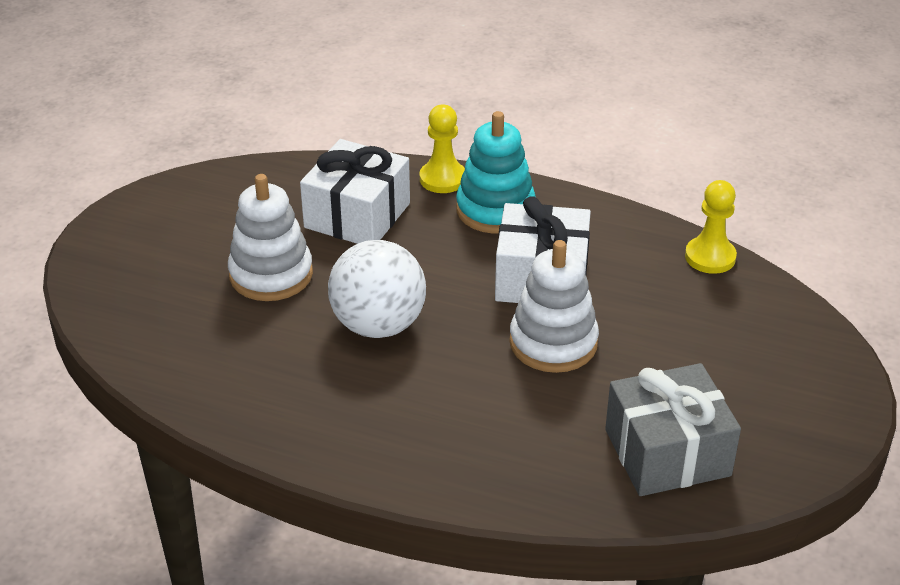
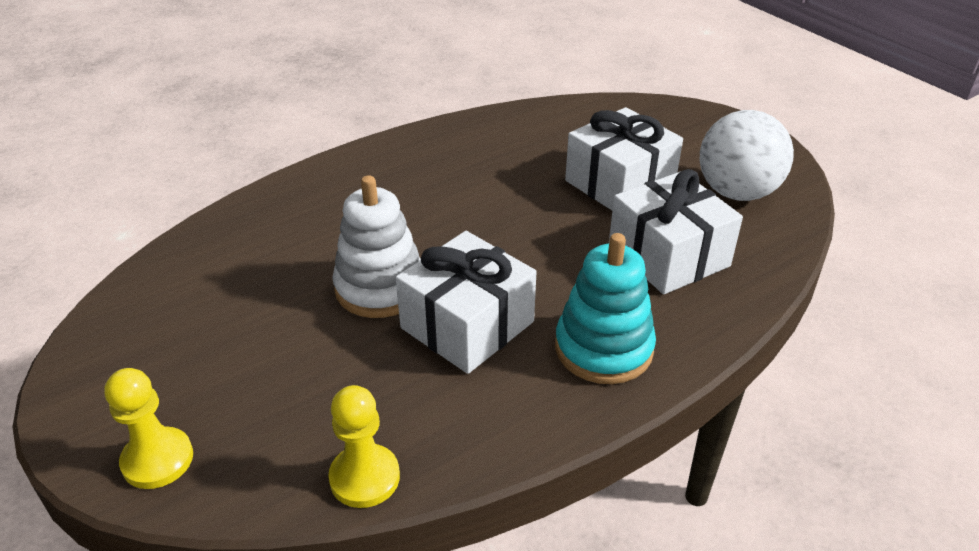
camera: 125 degrees right, 0 degrees up
white stacking toy [228,174,313,301] -> white gift [565,107,683,210]
white ball [328,240,426,338] -> white ball moved to [700,110,794,201]
yellow pawn [420,104,465,193] -> yellow pawn moved to [105,368,193,489]
grey gift [605,363,741,496] -> none

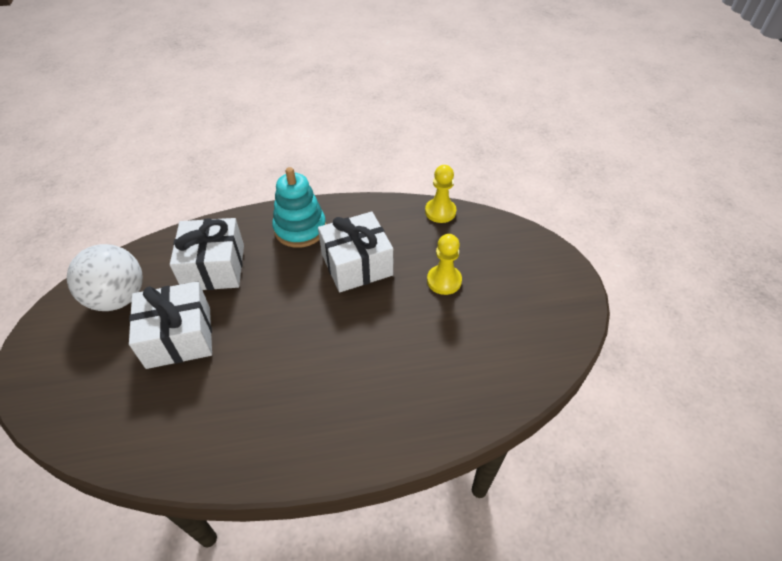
camera: 155 degrees left, 10 degrees up
yellow pawn [105,368,193,489] -> yellow pawn moved to [427,234,462,295]
white stacking toy [332,175,421,318] -> none

